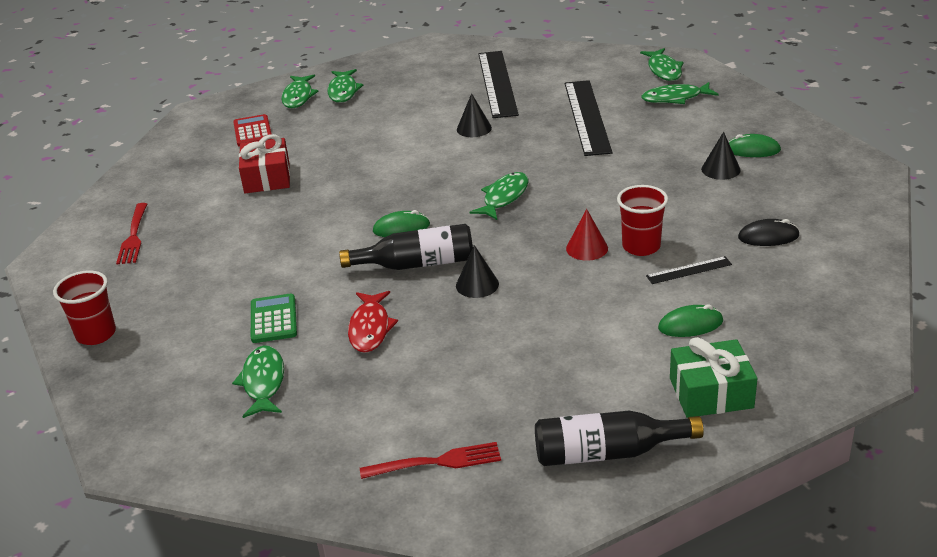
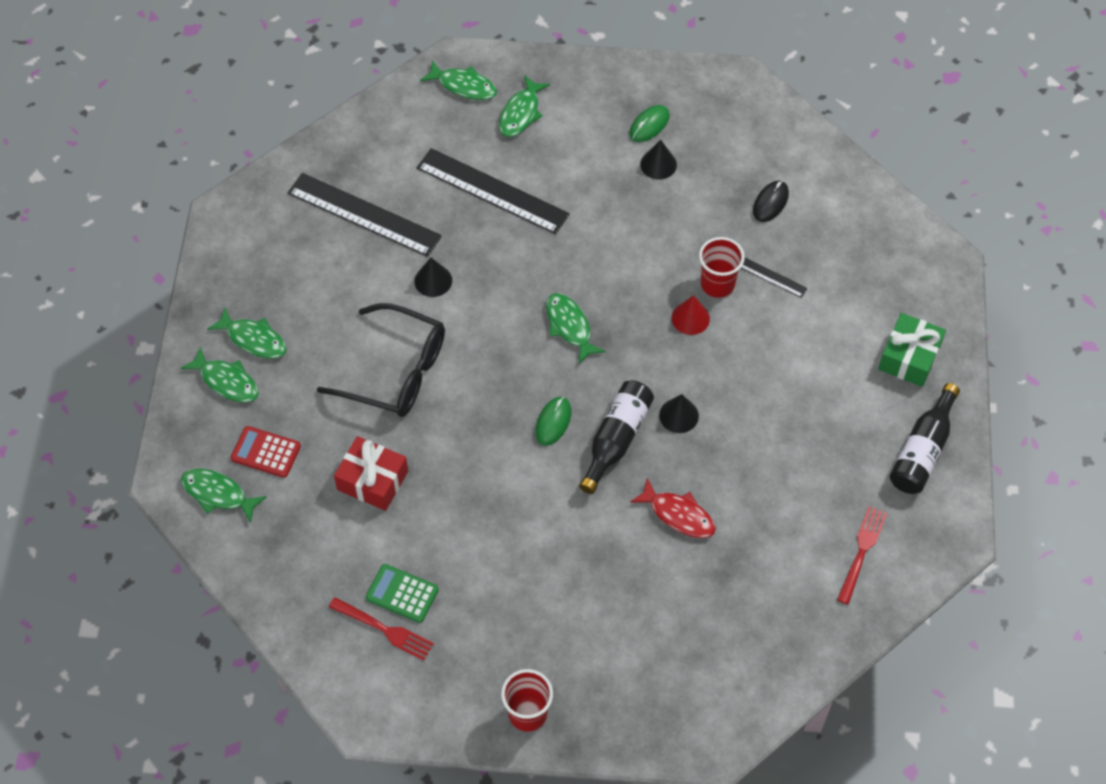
camera: 60 degrees left, 25 degrees up
green fish [232,345,284,418] -> green fish moved to [181,469,267,523]
green calculator [251,293,297,343] -> green calculator moved to [366,564,439,623]
black ruler [646,256,732,284] -> black ruler turned 75 degrees counterclockwise [741,258,808,298]
green mouse [658,304,723,337] -> none
none -> black glasses [317,303,445,417]

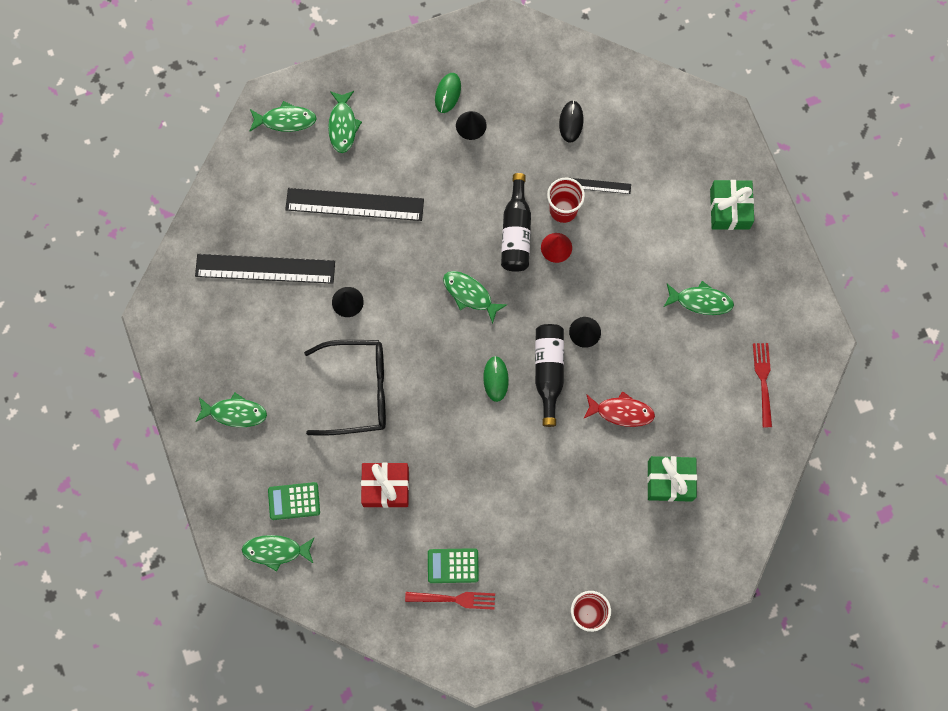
camera: 25 degrees left, 15 degrees up
green fish [181,347,259,403] -> green fish moved to [664,281,734,315]
red calculator [231,426,301,478] -> green calculator [268,482,320,520]
black bottle [890,383,960,494] -> black bottle moved to [501,173,531,272]
none -> green gift [647,456,697,502]

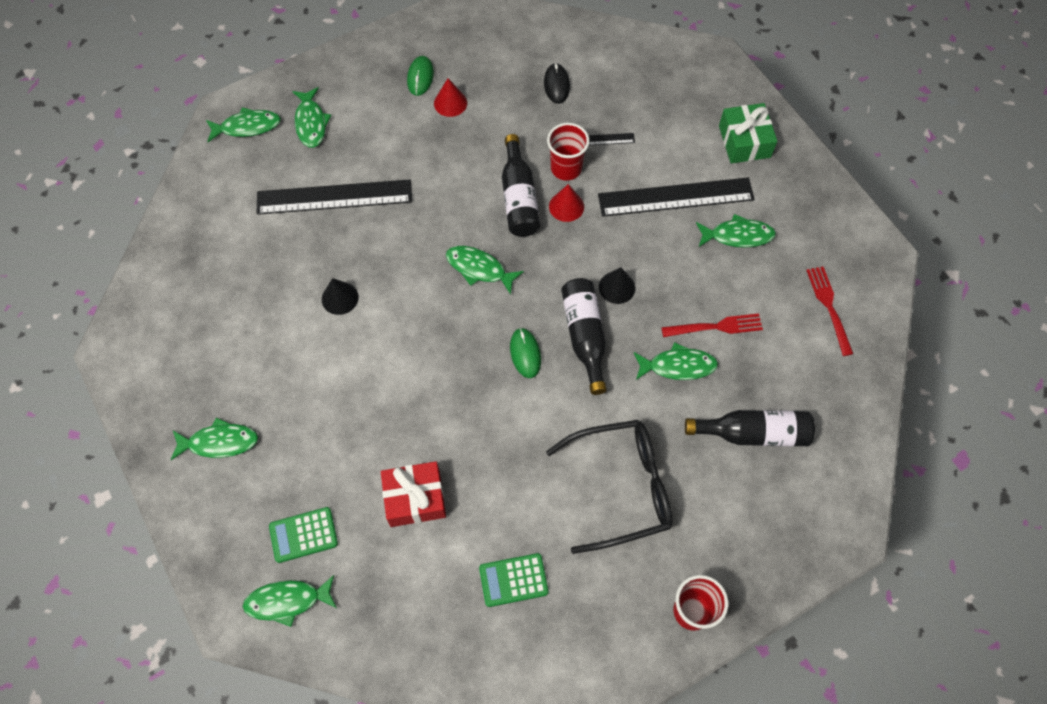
camera: 10 degrees left, 10 degrees down
black ruler [195,254,335,284] -> black ruler moved to [598,177,755,217]
black glasses [304,340,386,436] -> black glasses moved to [546,420,672,554]
red fork [405,592,495,610] -> red fork moved to [661,314,763,337]
black cone [456,111,487,140] -> red cone [434,78,467,117]
red fish [583,391,655,427] -> green fish [634,342,718,380]
green gift [647,456,697,502] -> black bottle [685,410,815,446]

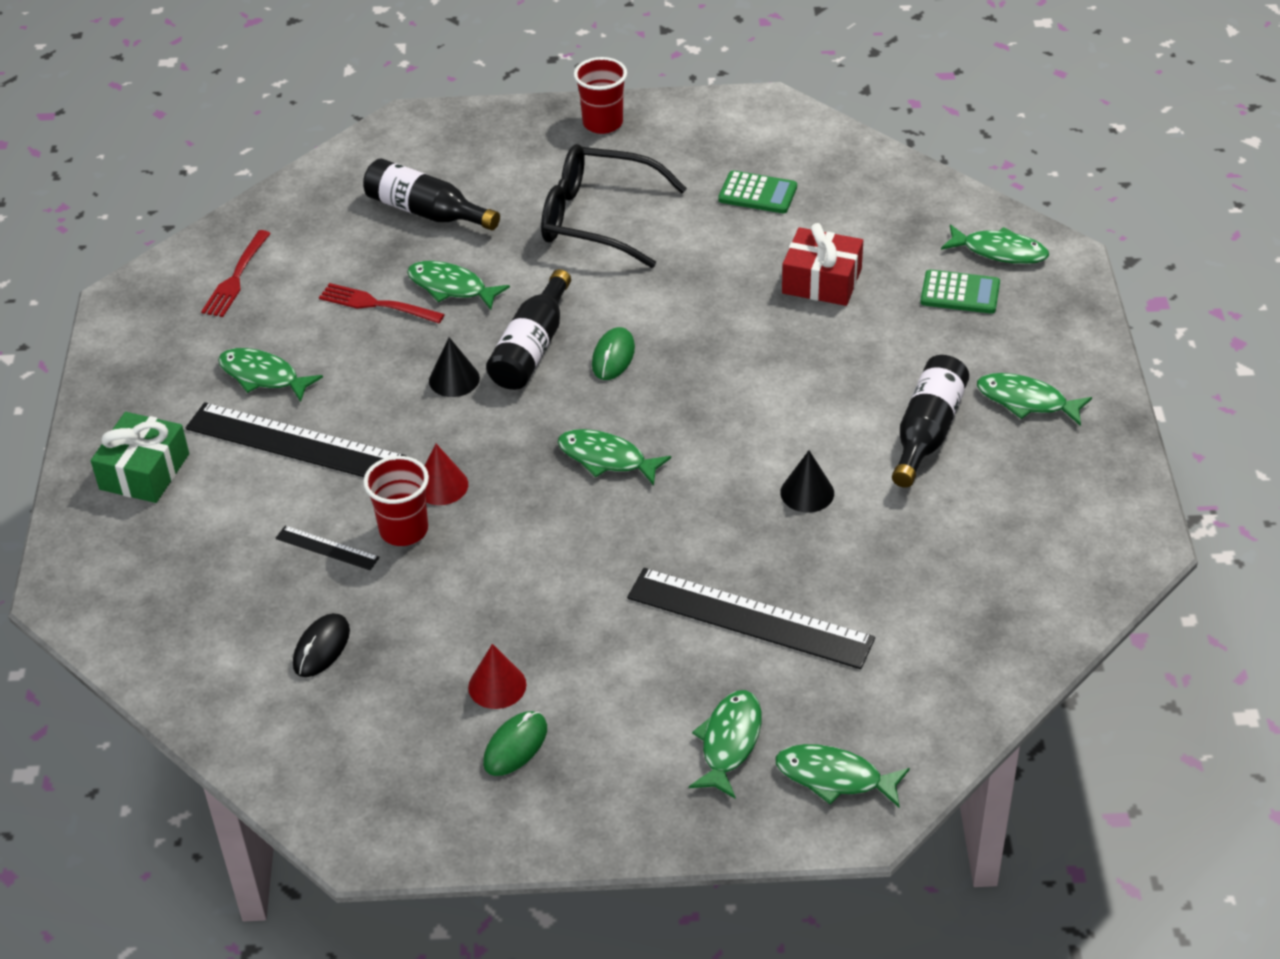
camera: 150 degrees left, 20 degrees down
green fish [446,246,524,295] -> green fish turned 150 degrees clockwise [558,429,671,485]
black bottle [502,134,540,237] -> black bottle moved to [892,355,969,488]

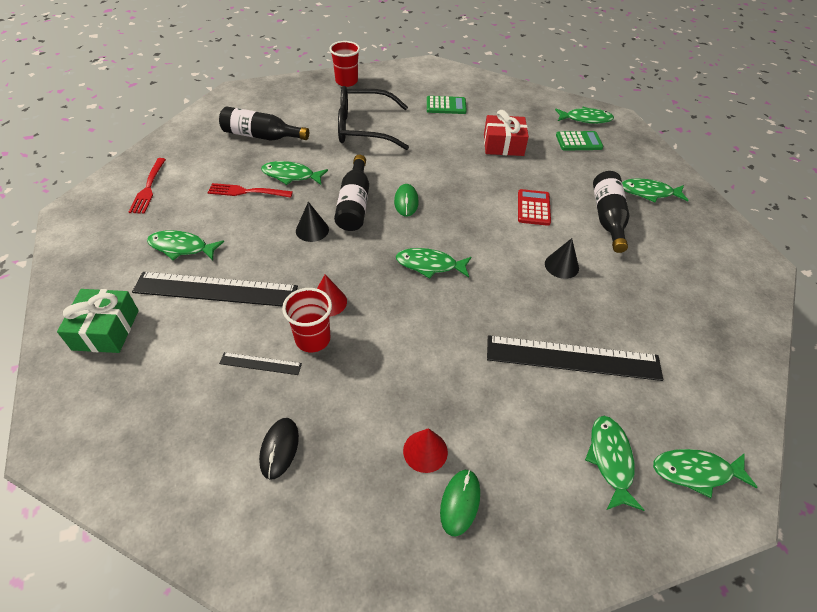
camera: 20 degrees left, 5 degrees up
none -> red calculator [518,189,551,226]

